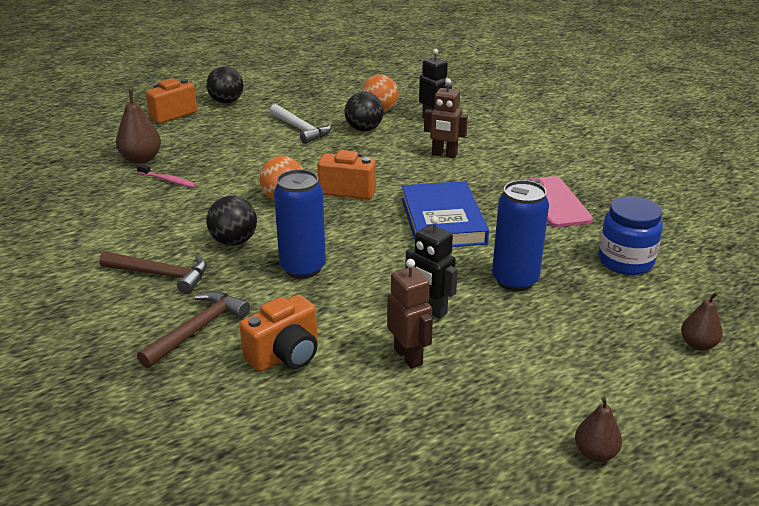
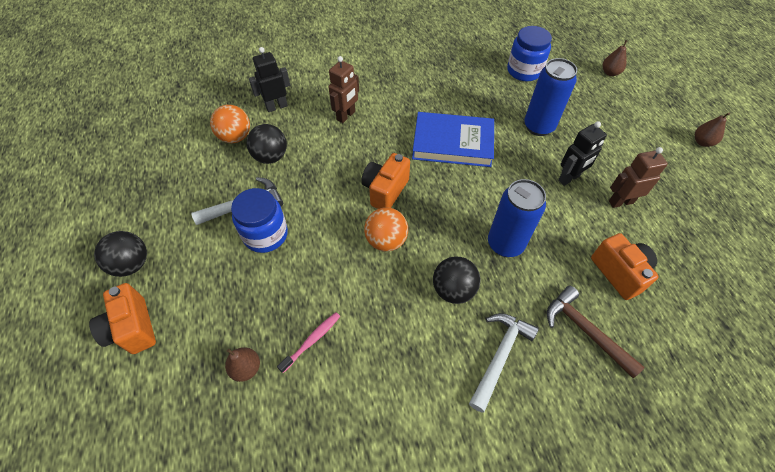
camera: 75 degrees left, 25 degrees up
brown hammer [99,251,207,294] -> white hammer [469,313,539,413]
brown pear [116,90,161,164] -> brown pear [225,347,260,382], size x0.63
pink phone [524,176,593,227] -> none
none -> blue jar [231,188,288,253]

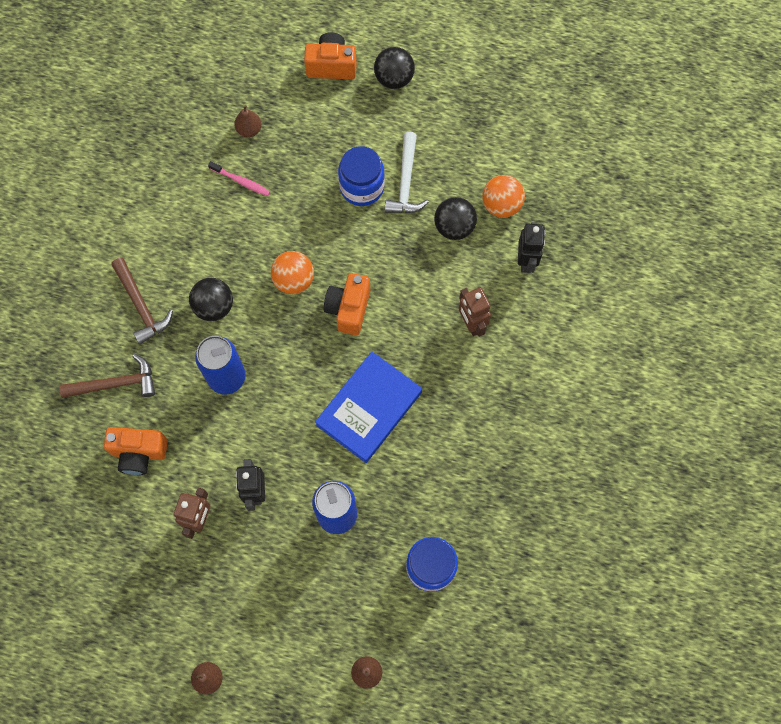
camera: 120 degrees right, 15 degrees up
pink toothbrush [277,312,340,373] -> pink toothbrush turned 45 degrees counterclockwise [208,161,270,196]
orange camera [361,153,410,209] -> orange camera turned 135 degrees counterclockwise [324,273,370,335]
white hammer [469,313,539,413] -> brown hammer [111,258,173,344]

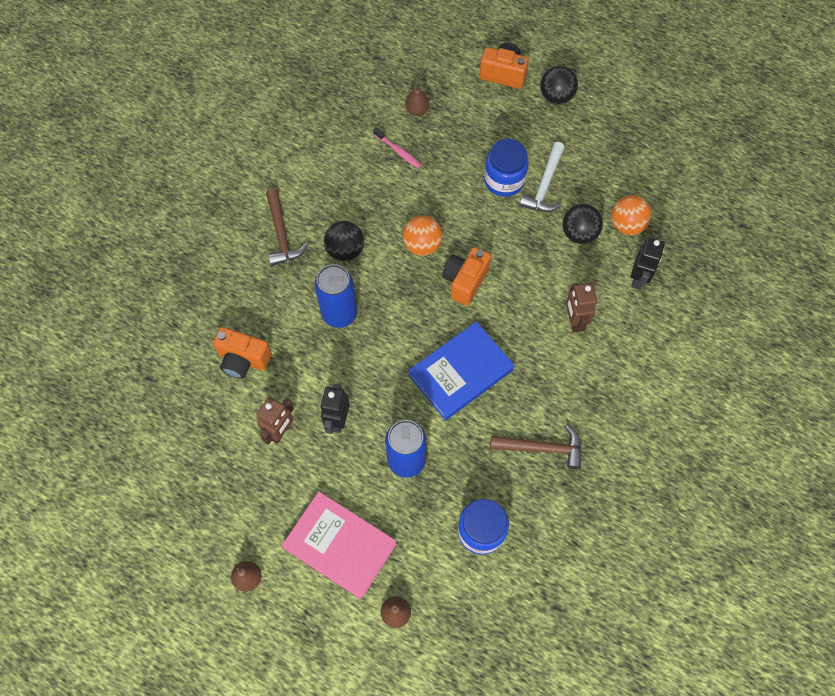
camera: 15 degrees right, 5 degrees down
brown hammer [59,354,155,398] -> brown hammer moved to [490,424,581,469]
none -> pink book [282,492,397,599]

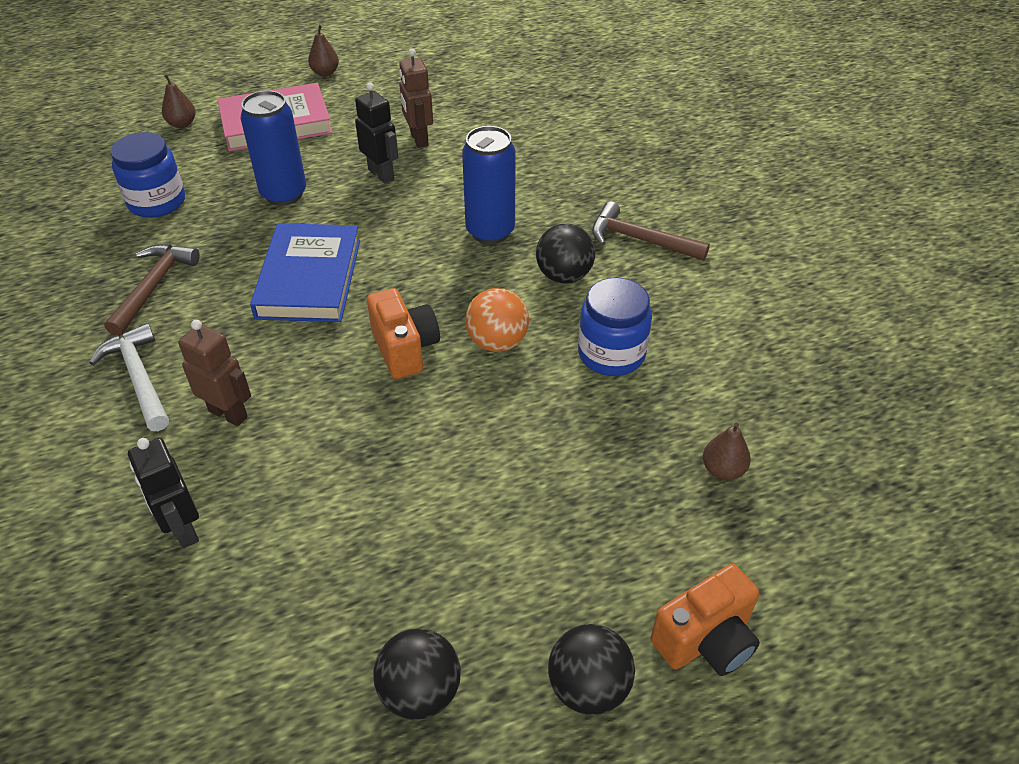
camera: 130 degrees right, 20 degrees down
orange camera [213,327,272,379] -> none
pink toothbrush [373,127,421,169] -> none
blue jar [484,139,529,197] -> blue jar moved to [578,278,652,376]
brown hammer [490,424,581,469] -> brown hammer turned 150 degrees clockwise [104,244,200,336]
white hammer [519,142,565,212] -> white hammer moved to [89,323,169,431]
black ball [562,204,603,244] -> black ball moved to [373,628,461,720]
orange ball [611,195,652,235] -> none

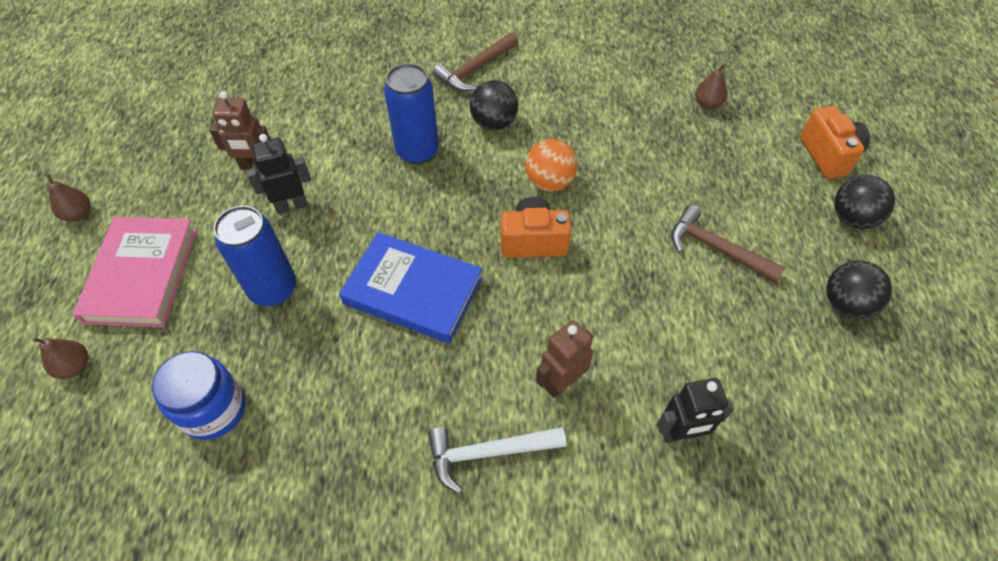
camera: 70 degrees left, 10 degrees up
brown hammer [104,244,200,336] -> brown hammer moved to [671,205,785,283]
blue jar [578,278,652,376] -> none

